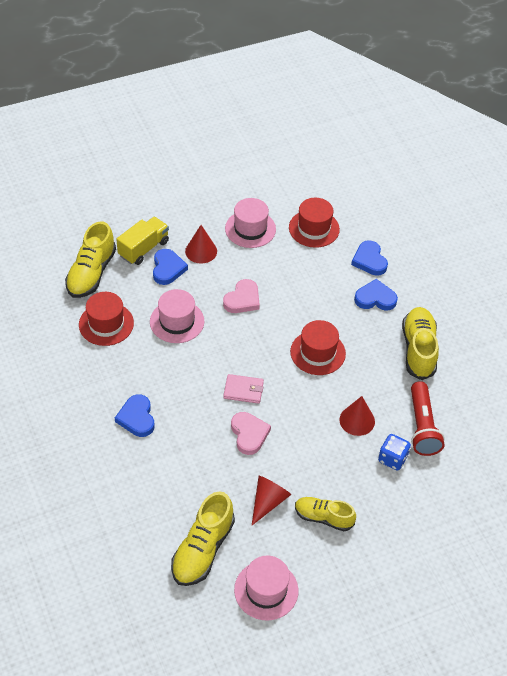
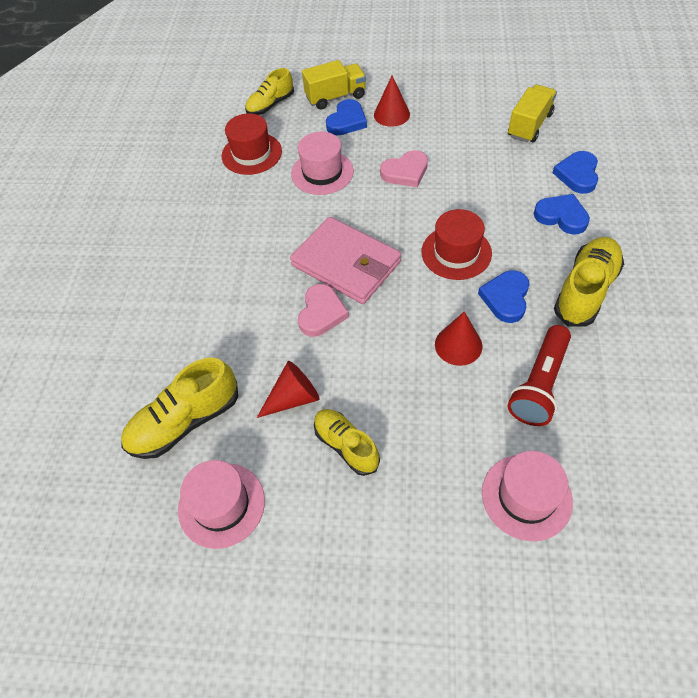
camera: 35 degrees right, 5 degrees up
yellow shoe [65,221,116,298] -> yellow shoe [245,68,294,115], size x0.66
blue heart [115,394,155,437] -> blue heart moved to [478,270,530,323]
pink wallet [223,374,264,404] -> pink wallet [290,217,401,304], size x2.00
pink hat [225,198,276,248] -> pink hat moved to [482,451,573,541]
red hat [289,198,340,248] -> yellow truck [508,85,557,142]
blue dice [378,434,411,471] -> none

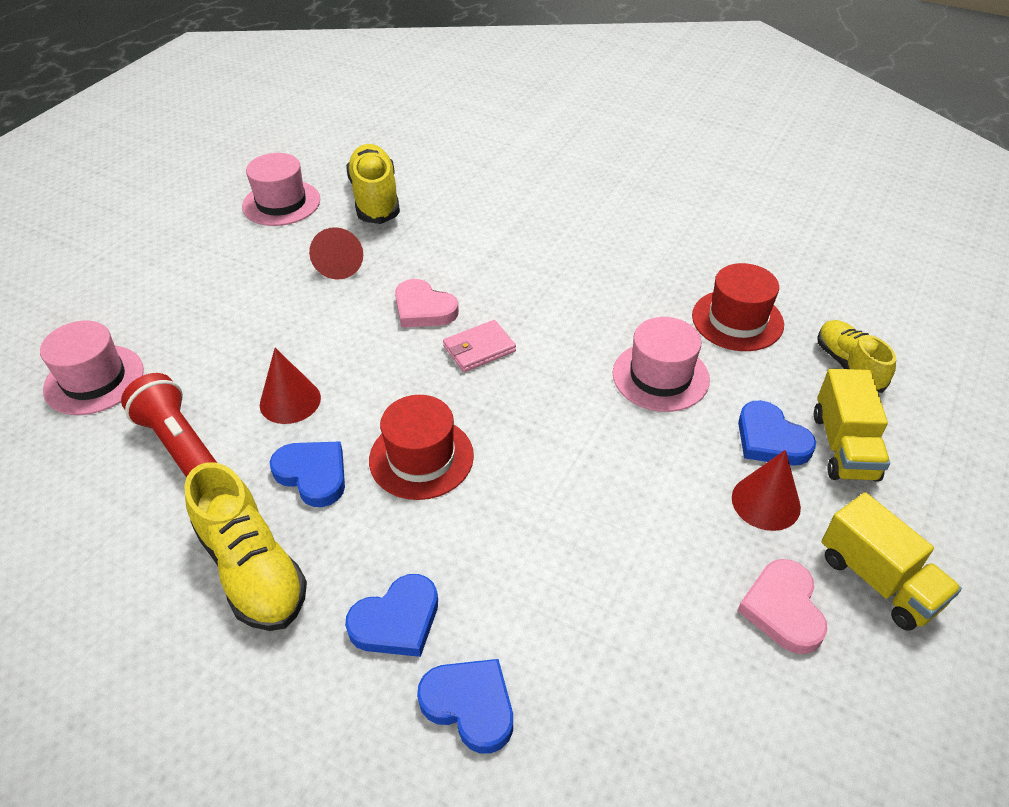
camera: 110 degrees right, 10 degrees down
pink wallet [290,217,401,304] -> pink wallet [443,320,516,372], size x0.50
yellow shoe [314,409,380,476] -> none
pink heart [380,150,428,187] -> pink heart moved to [737,559,827,654]
yellow truck [508,85,557,142] -> yellow truck moved to [822,492,962,631]

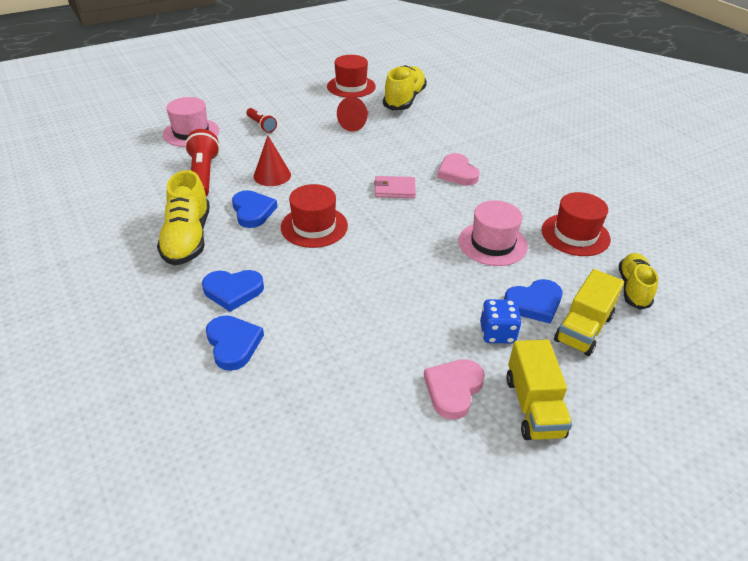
camera: 30 degrees right, 5 degrees down
pink hat [242,153,320,226] -> red hat [327,55,376,98]
pink heart [395,279,459,328] -> pink heart moved to [437,153,480,186]
red cone [732,450,801,531] -> blue dice [480,299,522,343]
blue heart [738,400,816,466] -> blue heart turned 105 degrees counterclockwise [504,279,562,324]
none -> red flashlight [246,108,277,133]

